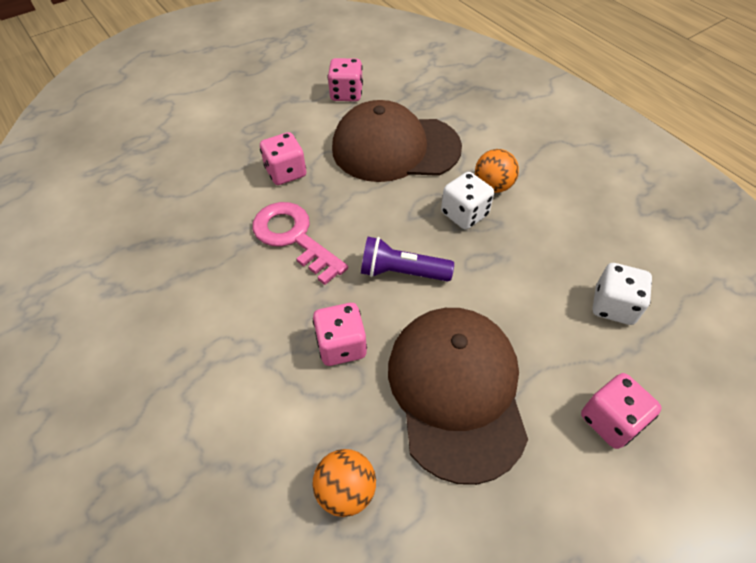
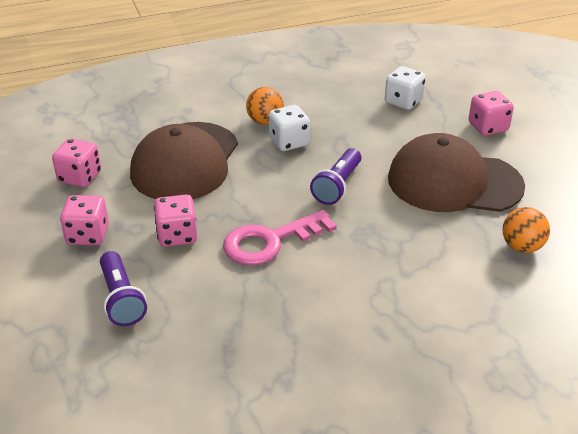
camera: 75 degrees left, 15 degrees down
pink dice [313,303,367,366] -> pink dice moved to [60,195,109,245]
none -> purple flashlight [100,251,147,326]

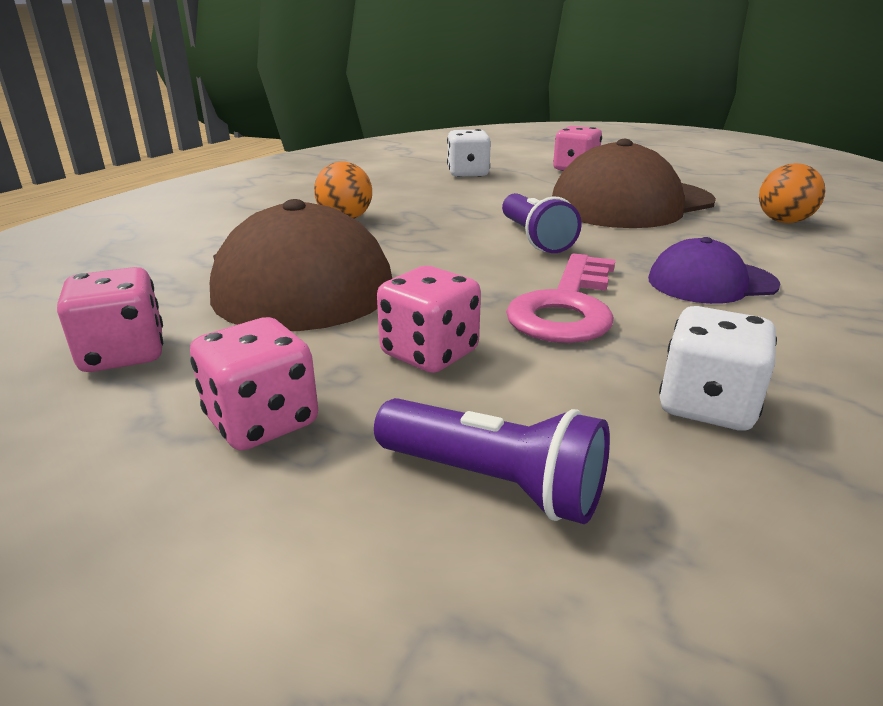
camera: 40 degrees left, 10 degrees down
white dice [269,105,310,151] -> white dice moved to [659,306,777,430]
none -> purple cap [648,237,781,304]

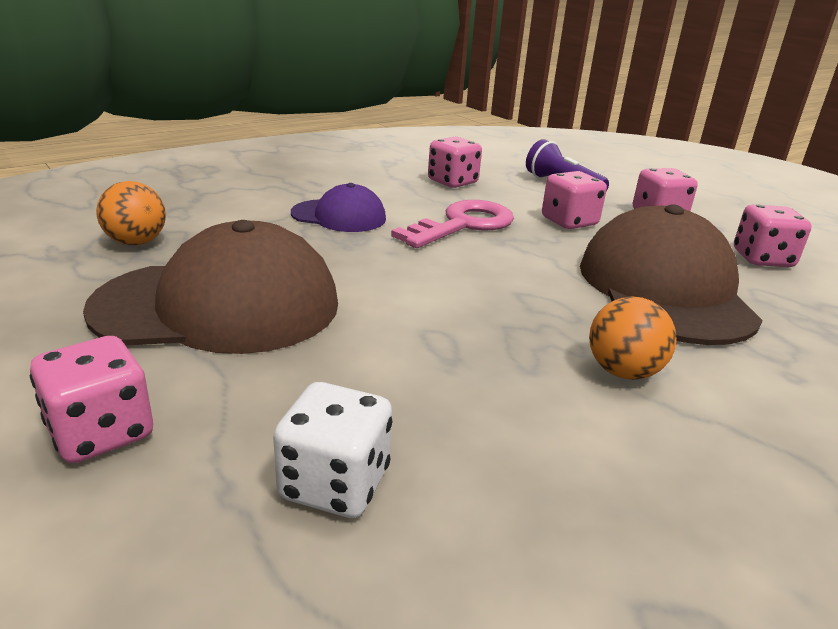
camera: 160 degrees left, 0 degrees up
purple flashlight [502,193,582,253] -> none
white dice [659,306,777,430] -> pink dice [428,137,482,188]

